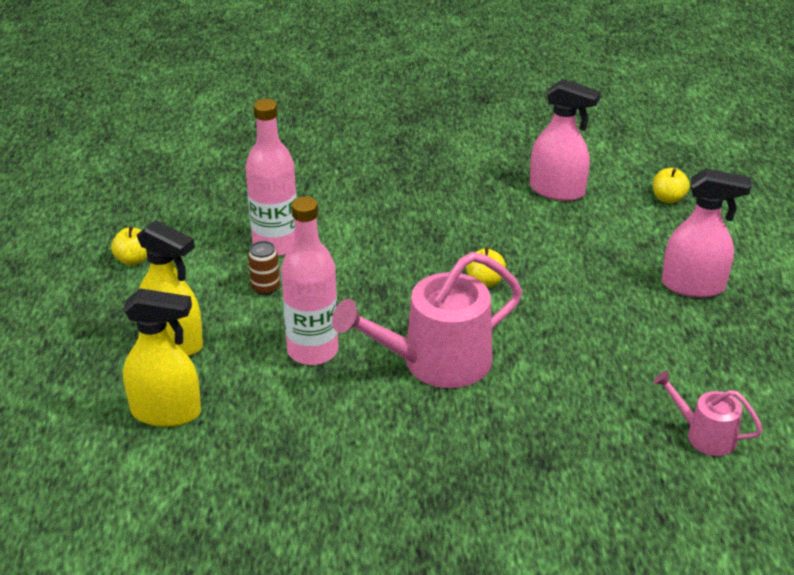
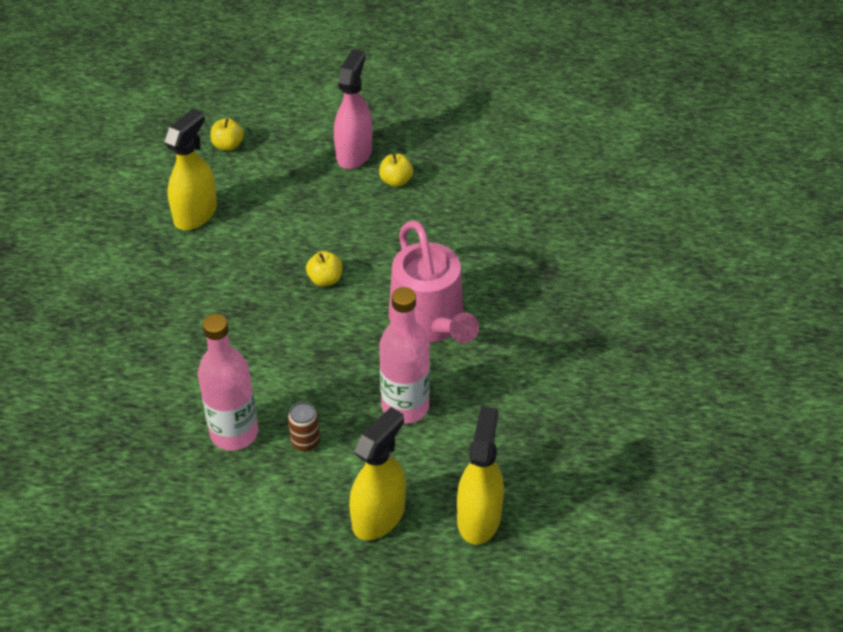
camera: 85 degrees left, 10 degrees up
yellow apple [111,226,147,266] -> yellow apple moved to [379,153,413,187]
pink spray bottle [530,79,601,201] -> yellow spray bottle [164,109,217,230]
pink watering can [654,371,763,456] -> none

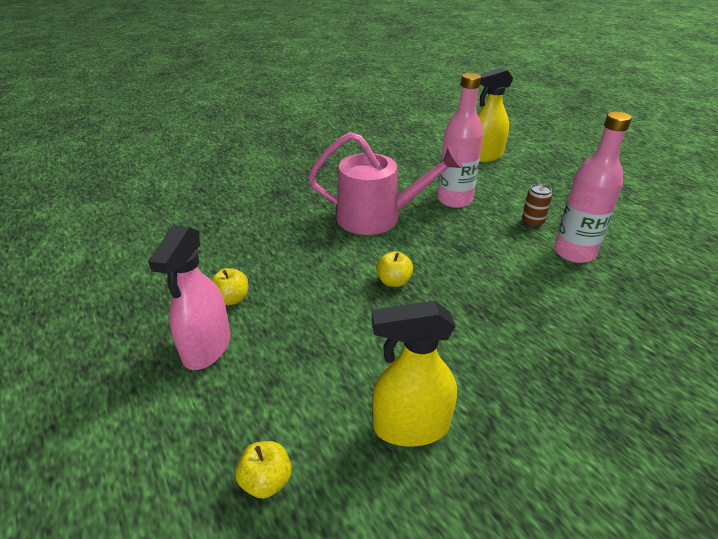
camera: 125 degrees left, 10 degrees down
pink spray bottle [334,49,372,169] -> pink spray bottle turned 60 degrees counterclockwise [148,225,230,370]
yellow spray bottle [349,407,406,540] -> none
pink watering can [389,220,479,343] -> pink watering can turned 60 degrees clockwise [308,132,462,235]

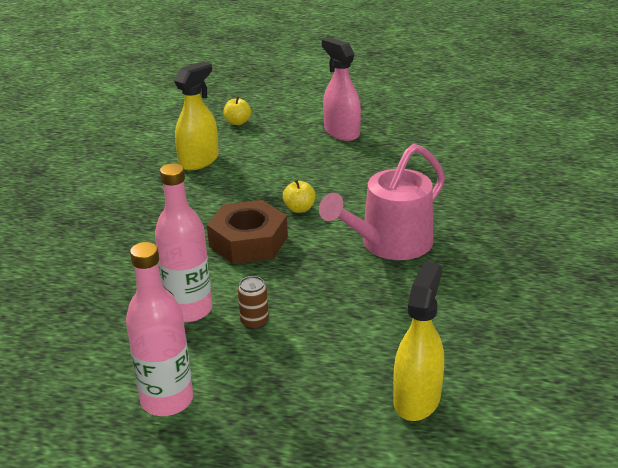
camera: 135 degrees right, 5 degrees down
yellow apple [211,268,248,305] -> none
pink bottle [437,73,483,208] -> pink bottle moved to [126,242,193,416]
none -> brown nut [207,200,288,264]

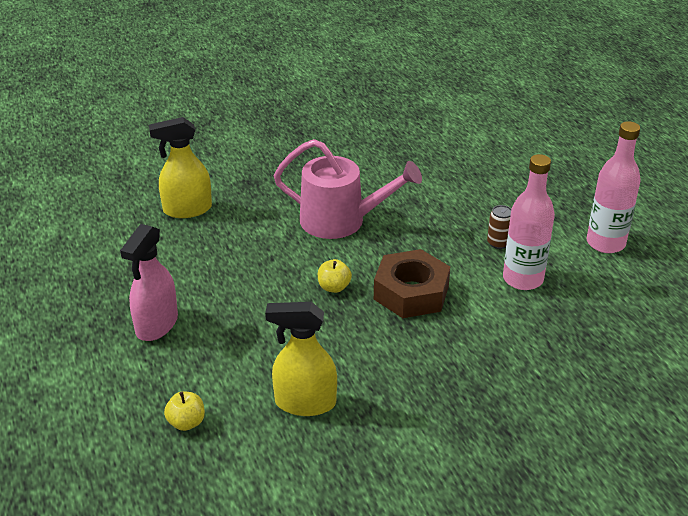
camera: 125 degrees left, 5 degrees up
yellow spray bottle [393,261,444,421] -> yellow spray bottle moved to [149,117,212,218]

